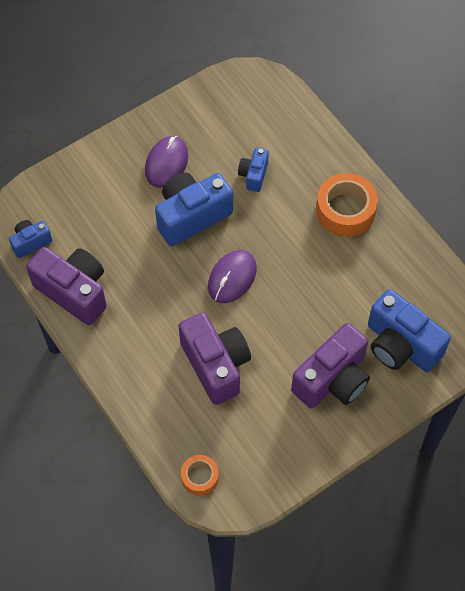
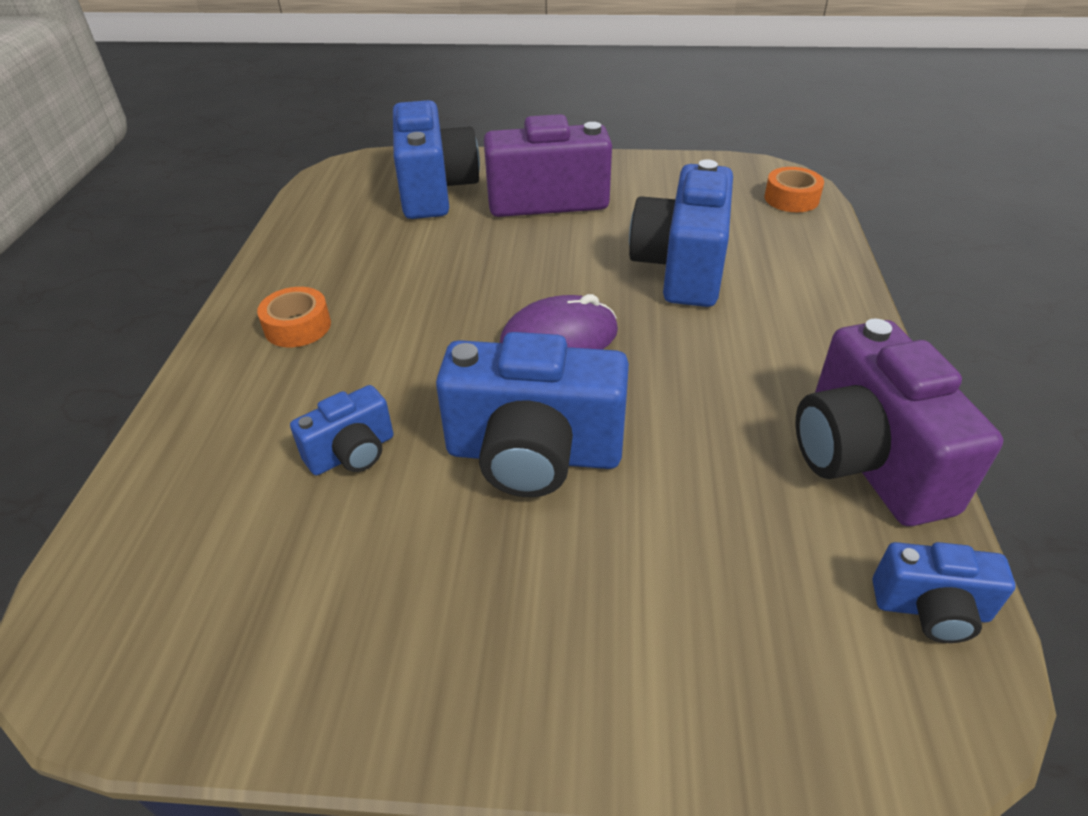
camera: 140 degrees left, 20 degrees down
purple mouse [145,136,188,188] -> none
purple camera [179,312,251,405] -> blue camera [629,160,733,307]
orange tape [316,173,378,237] -> orange tape [257,287,331,347], size x0.57

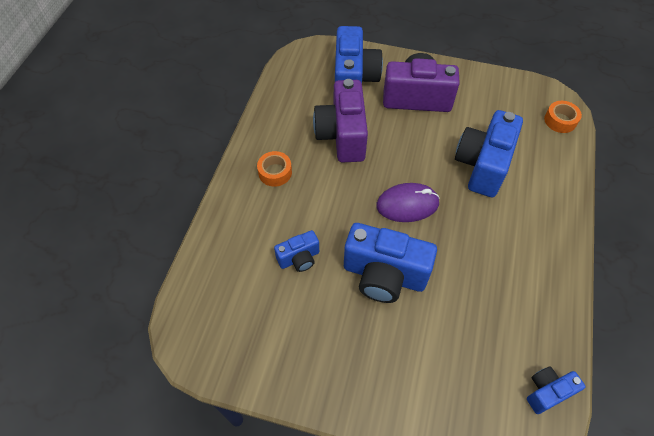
camera: 10 degrees right, 15 degrees up
purple camera [796,319,1003,526] -> purple camera moved to [313,79,368,162]
blue camera [873,542,1016,643] -> blue camera turned 135 degrees clockwise [527,366,586,414]

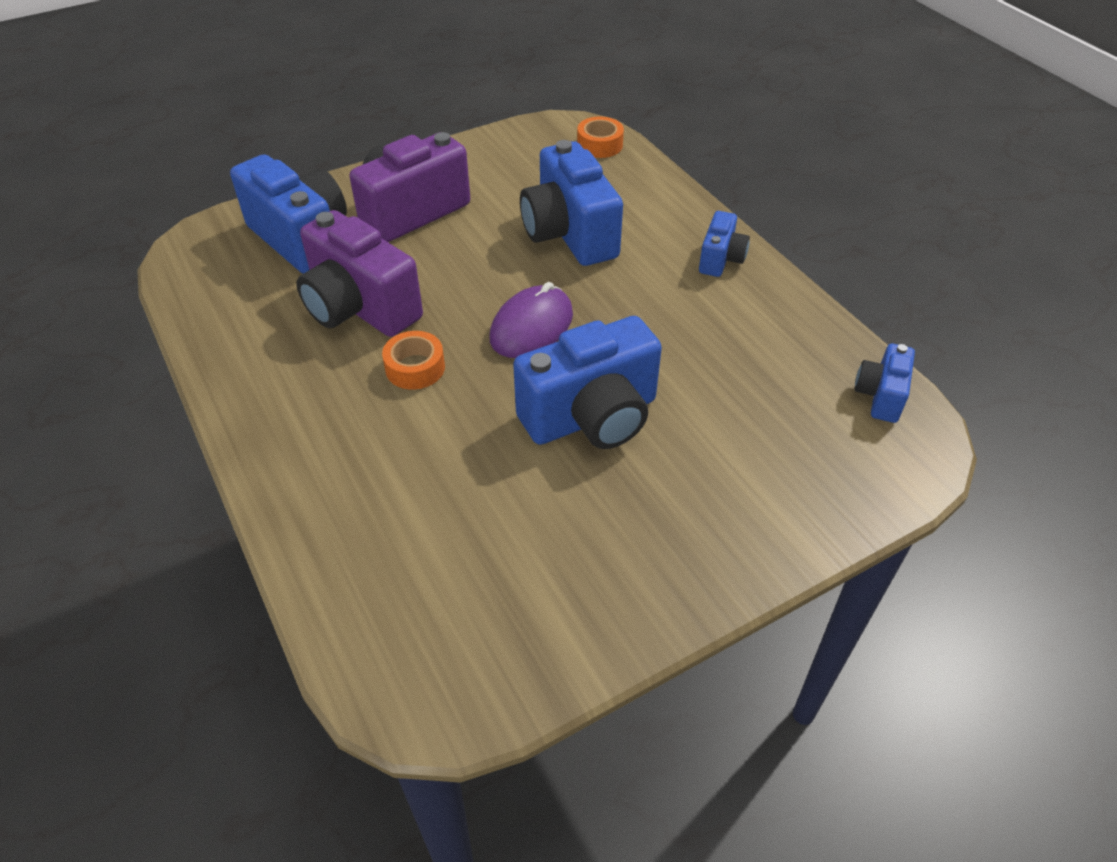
camera: 45 degrees left, 10 degrees down
orange tape [257,151,292,187] -> orange tape moved to [382,331,445,390]
blue camera [274,230,319,272] -> blue camera moved to [699,211,750,277]

